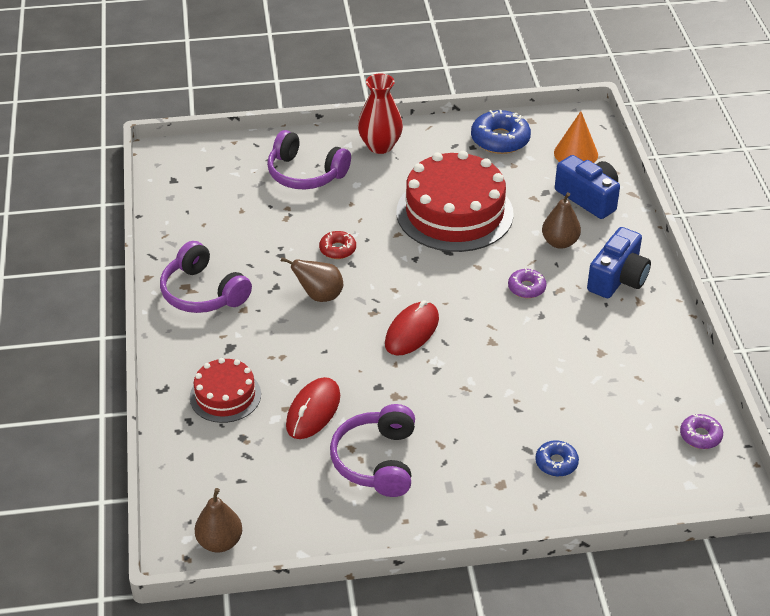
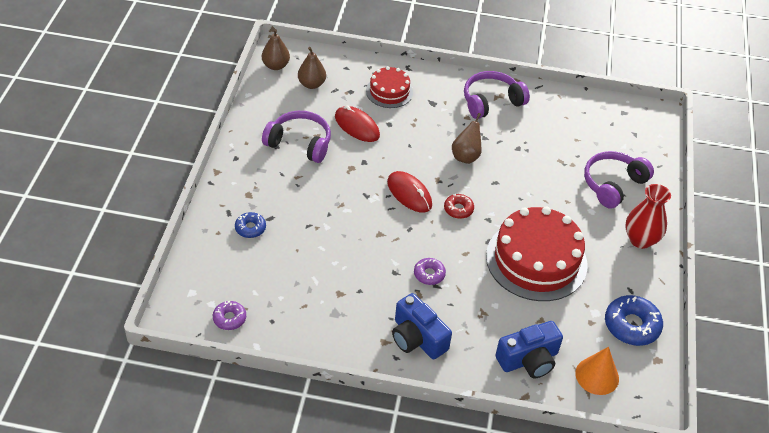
camera: 105 degrees right, 5 degrees up
red donut [319,231,356,259] -> red donut moved to [444,194,474,219]
brown pear [542,192,581,249] -> brown pear moved to [298,47,326,89]

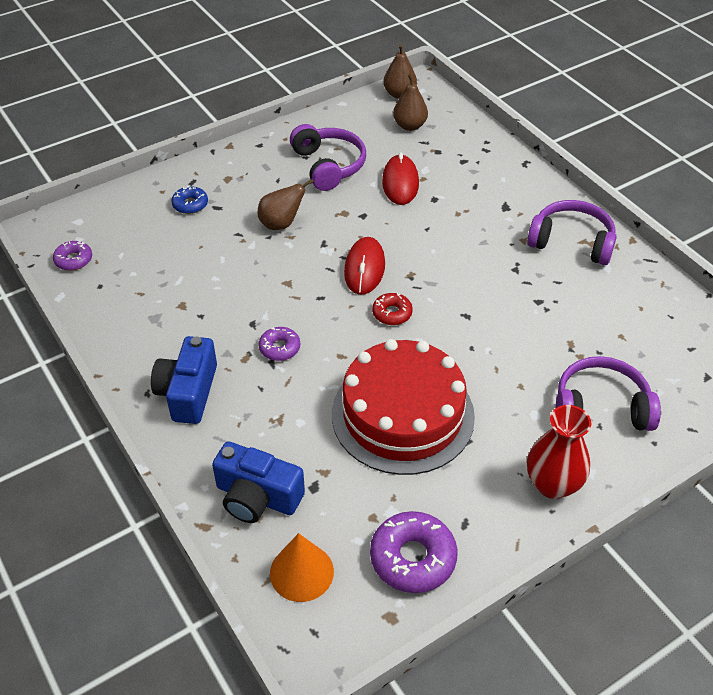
camera: 50 degrees right, 0 degrees up
red cake [366,66,413,108] -> none
brown pear [452,113,482,164] -> brown pear moved to [258,179,314,230]
blue donut [605,295,663,346] -> purple donut [370,511,458,593]

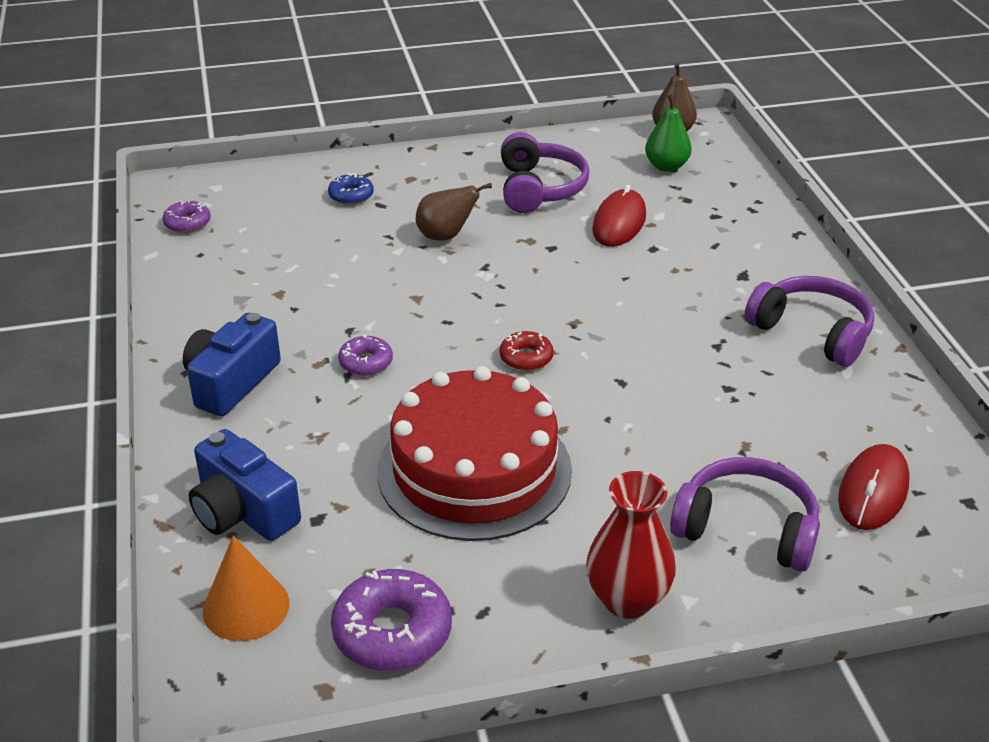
camera: 20 degrees right, 10 degrees down
red mouse [344,237,385,295] -> red mouse moved to [838,444,910,530]
brown pear [393,74,428,131] -> green pear [645,94,692,172]

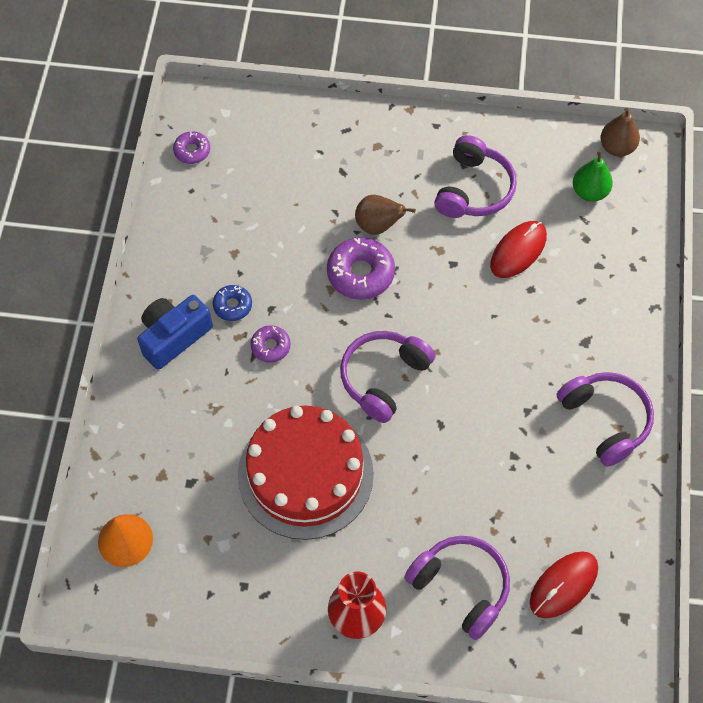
camera: 20 degrees right, 25 degrees up
blue camera [188,429,301,541] -> none
blue donut [328,173,374,205] -> blue donut moved to [213,285,252,321]
purple donut [331,569,452,671] -> purple donut moved to [327,237,395,300]
red donut [499,331,554,371] -> purple headphones [340,331,435,423]

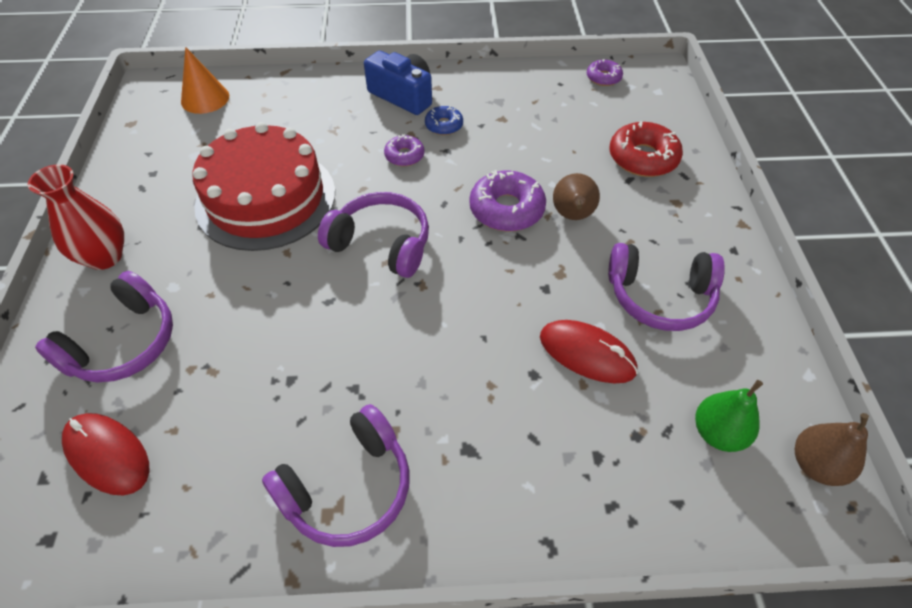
camera: 80 degrees right, 10 degrees down
none -> red donut [609,121,683,177]

